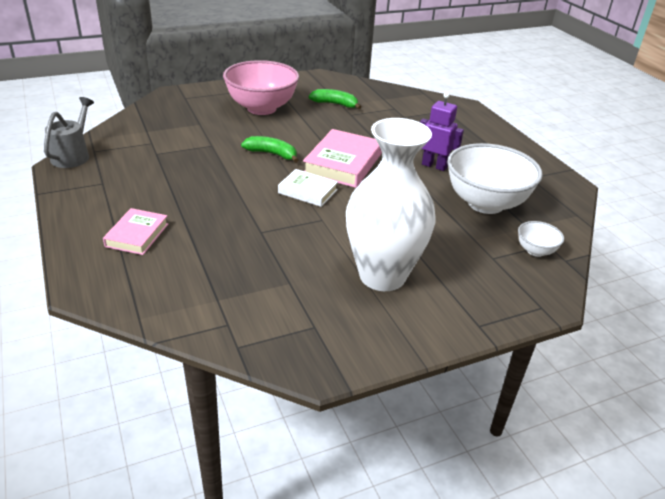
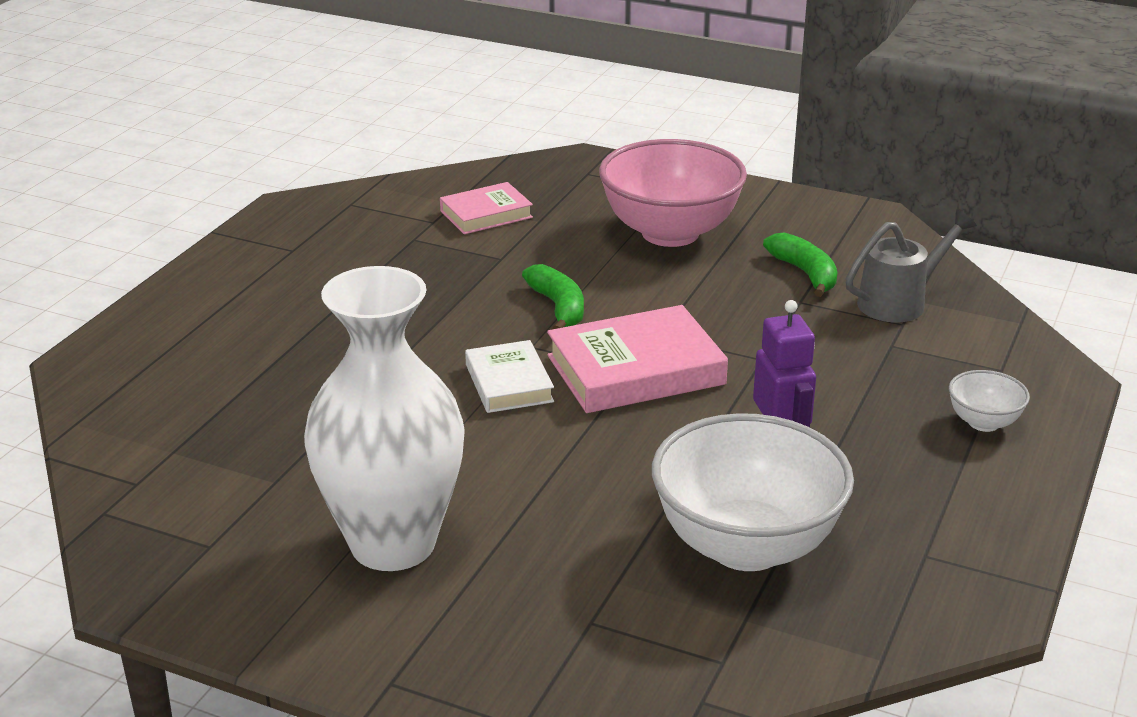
camera: 50 degrees right, 5 degrees down
grey watering can [44,97,94,168] -> grey watering can moved to [845,209,977,322]
pink book [103,208,168,255] -> pink book moved to [440,182,533,234]
white bowl [518,221,564,257] -> white bowl moved to [949,370,1030,432]

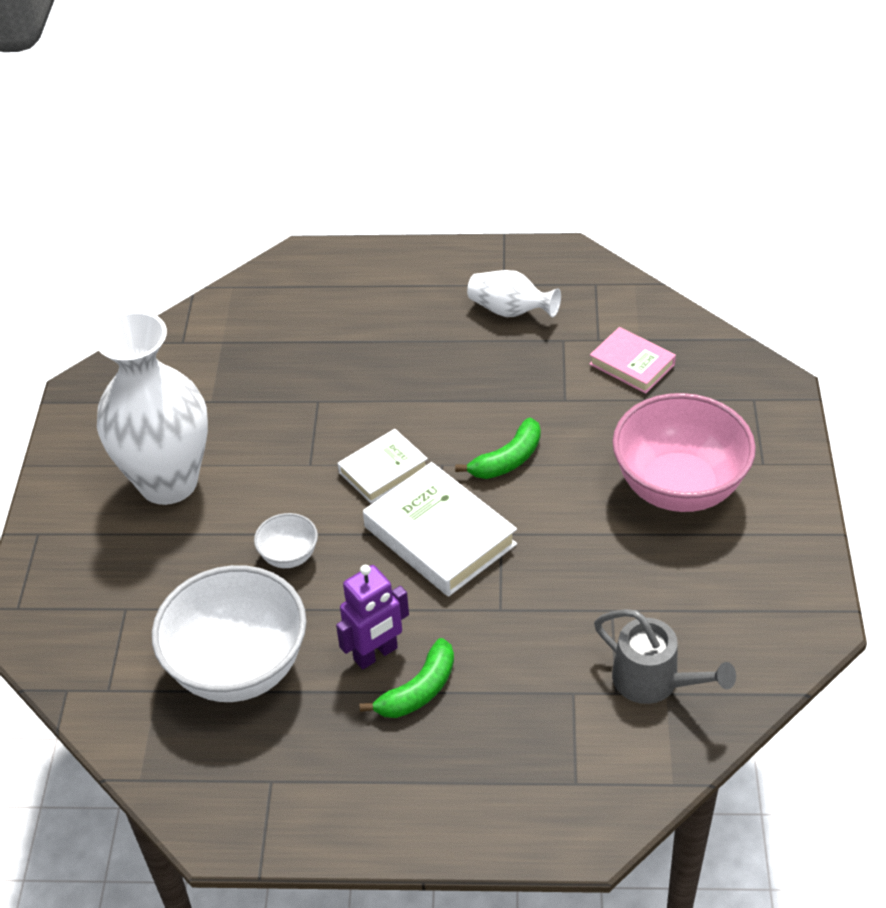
camera: 70 degrees right, 15 degrees up
pink book [547,305,728,413] -> white book [363,462,517,597]
green banana [763,232,837,297] -> green banana moved to [360,638,454,718]
white bowl [949,370,1030,432] -> white bowl moved to [254,513,318,568]
none -> white vase [467,270,561,317]

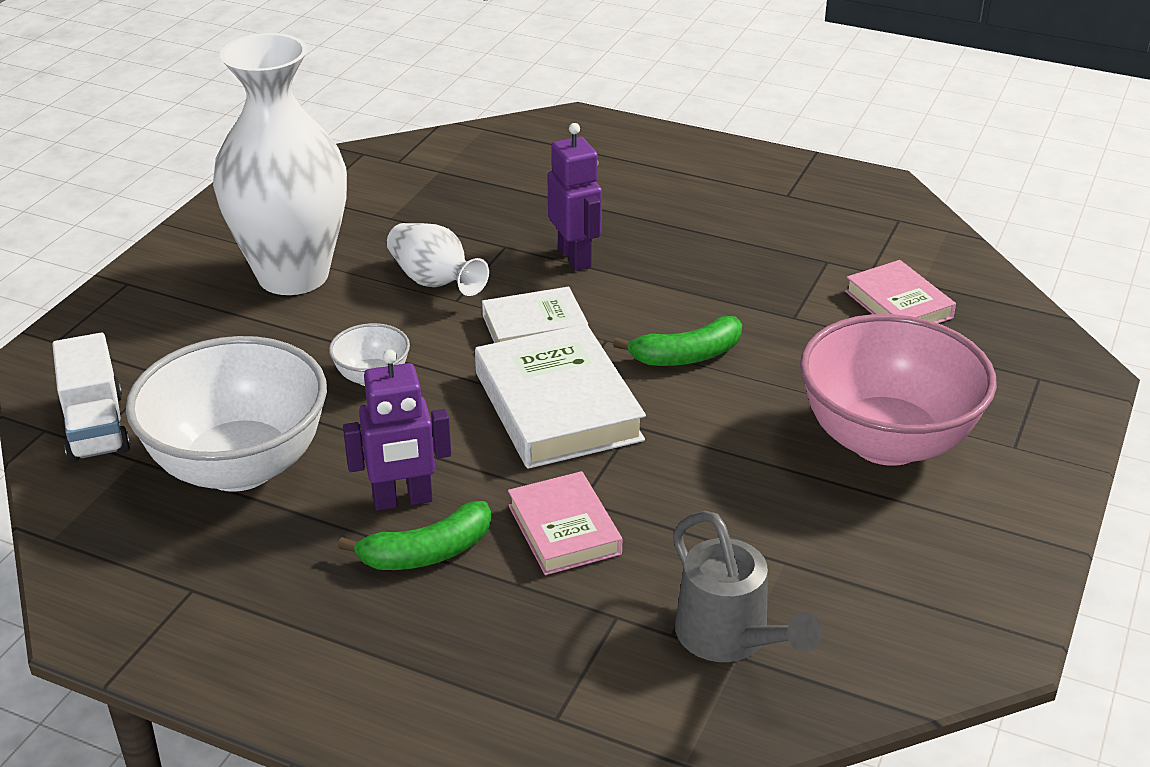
camera: 20 degrees right, 10 degrees down
white vase [467,270,561,317] -> white vase moved to [387,223,489,296]
none -> white truck [52,333,130,463]
none -> pink book [508,471,622,575]
none -> purple robot [548,123,602,271]

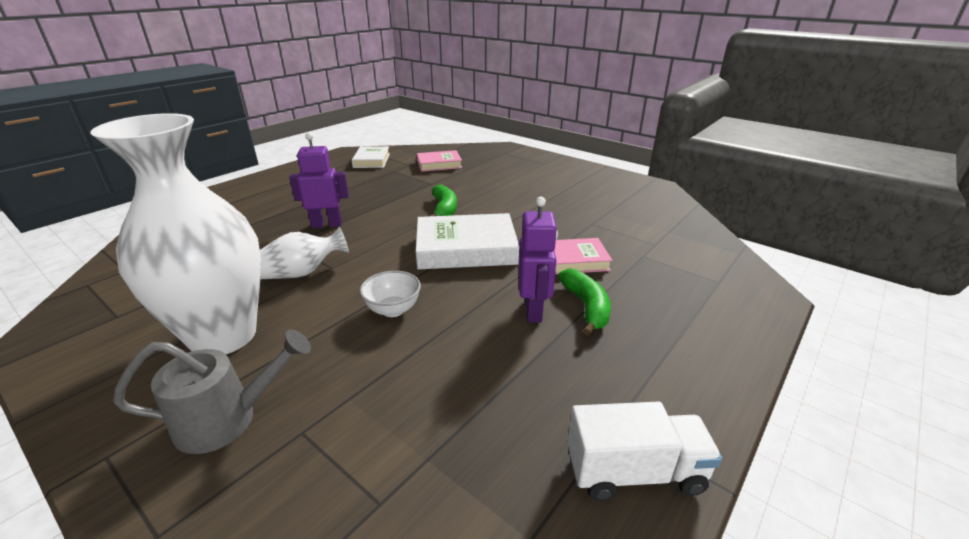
camera: 75 degrees left, 5 degrees down
white truck [52,333,130,463] -> white truck moved to [567,401,722,501]
white bowl [126,336,327,492] -> none
white book [482,287,588,343] -> white book moved to [352,146,390,168]
grey watering can [673,511,822,662] -> grey watering can moved to [113,329,311,454]
pink bowl [800,314,997,466] -> none

